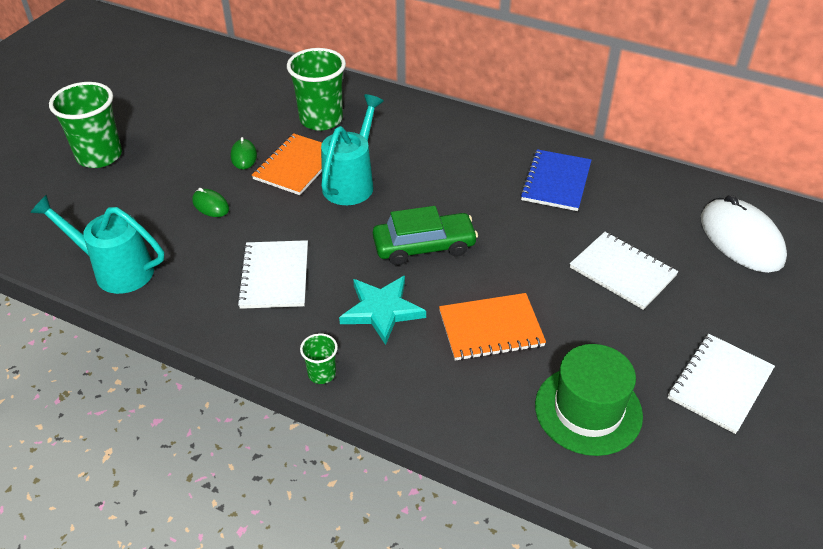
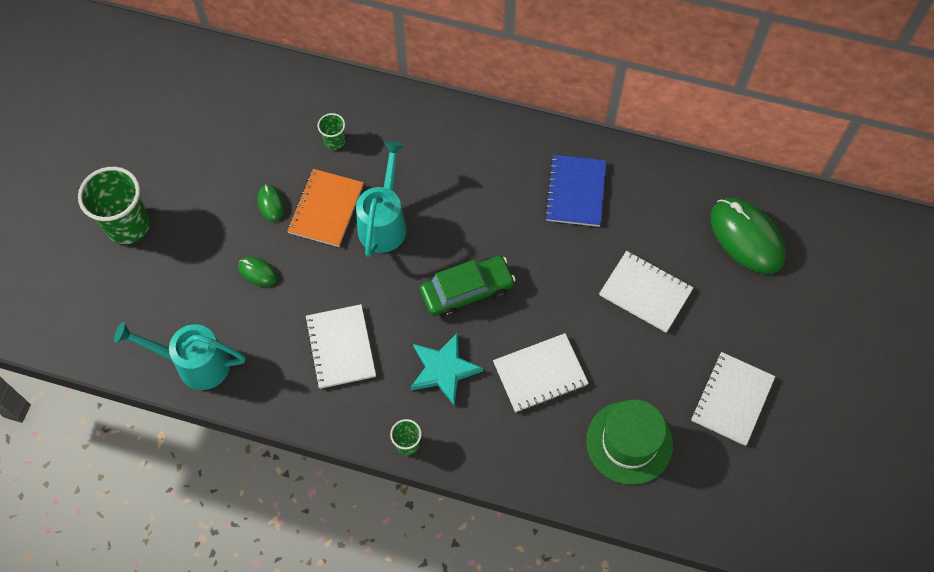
camera: 10 degrees left, 20 degrees up
green cup [287,48,346,131] -> green cup [318,113,345,150], size x0.48
orange notebook [439,293,546,361] -> white notebook [493,333,589,412]
white mouse [701,195,787,273] -> green mouse [710,198,786,274]

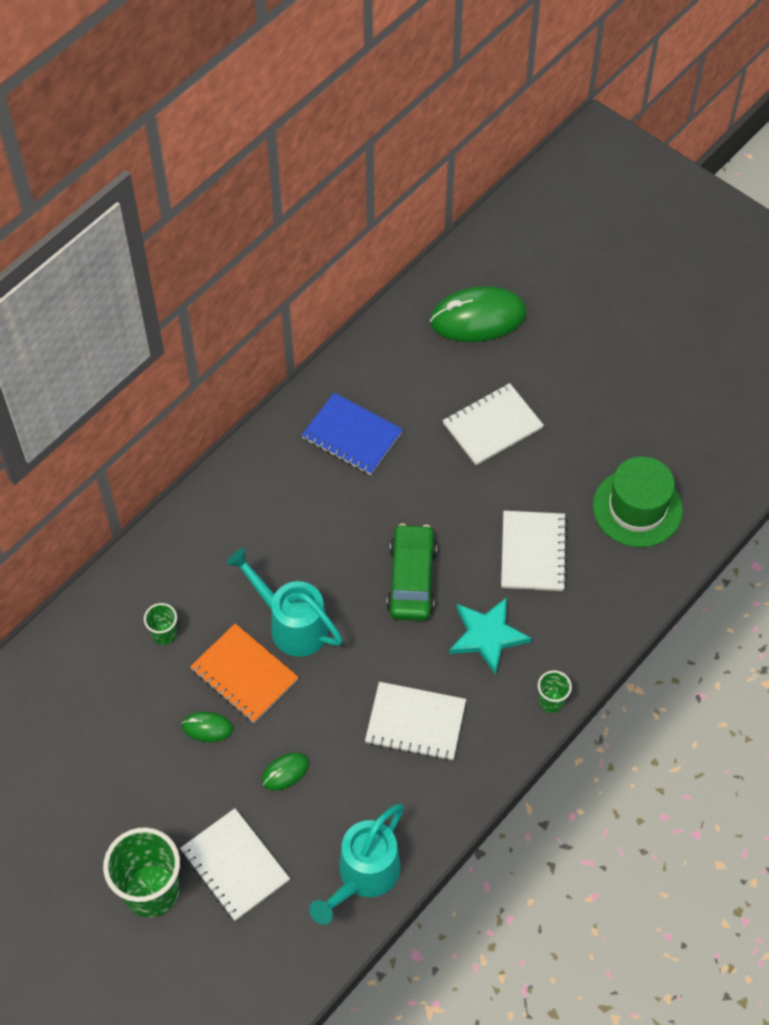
camera: 65 degrees left, 5 degrees down
white notebook [691,352,775,446] -> white notebook moved to [180,808,290,921]

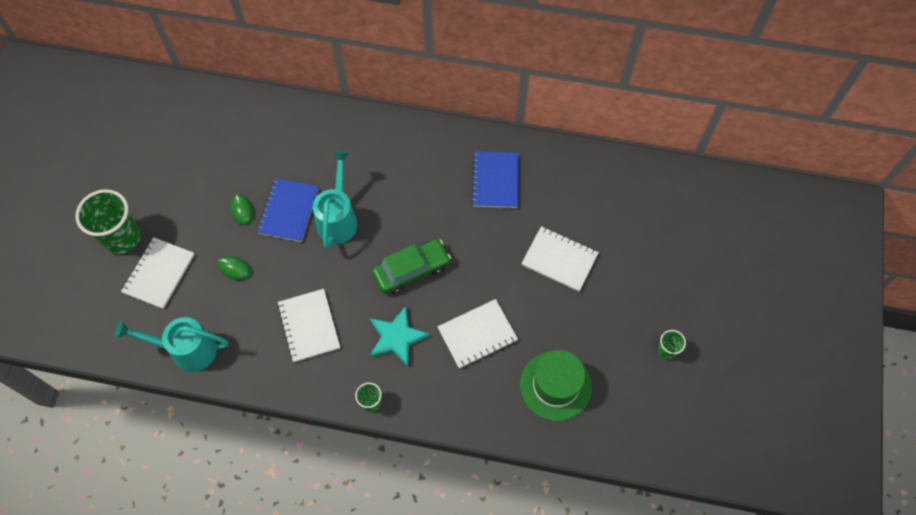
camera: 60 degrees right, 5 degrees up
green cup [144,603,177,645] -> green cup moved to [658,330,686,360]
orange notebook [190,624,298,723] -> blue notebook [257,178,319,242]
green mouse [430,286,526,342] -> none

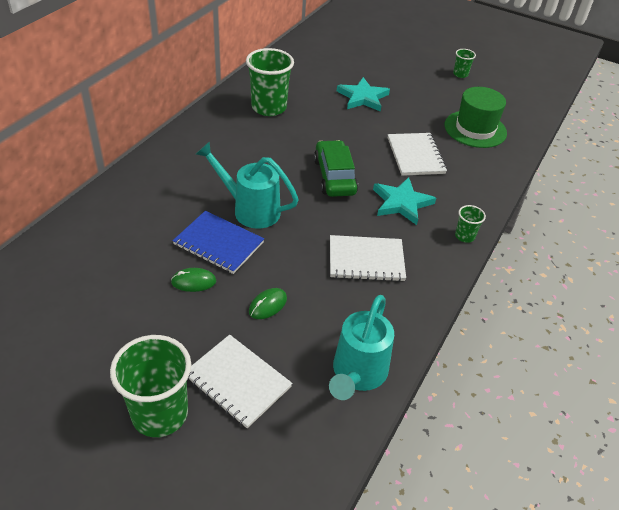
camera: 75 degrees left, 20 degrees down
blue notebook [471,151,519,208] -> green cup [246,48,294,116]
white notebook [521,226,599,292] -> turquoise star [337,77,390,112]

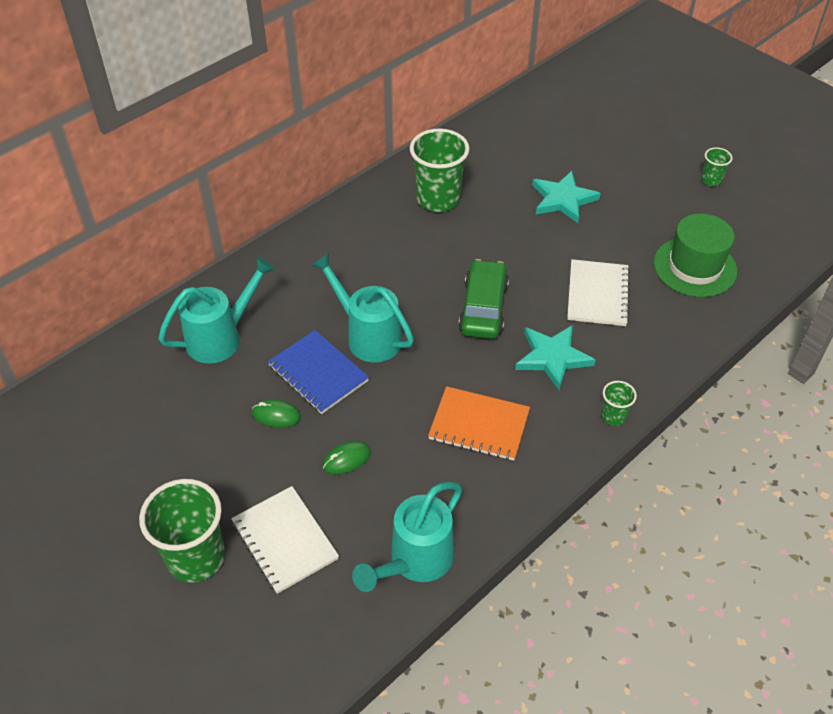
camera: 20 degrees right, 5 degrees up
white notebook [330,235,406,282] -> orange notebook [428,386,530,461]
none -> turquoise watering can [158,256,275,363]

